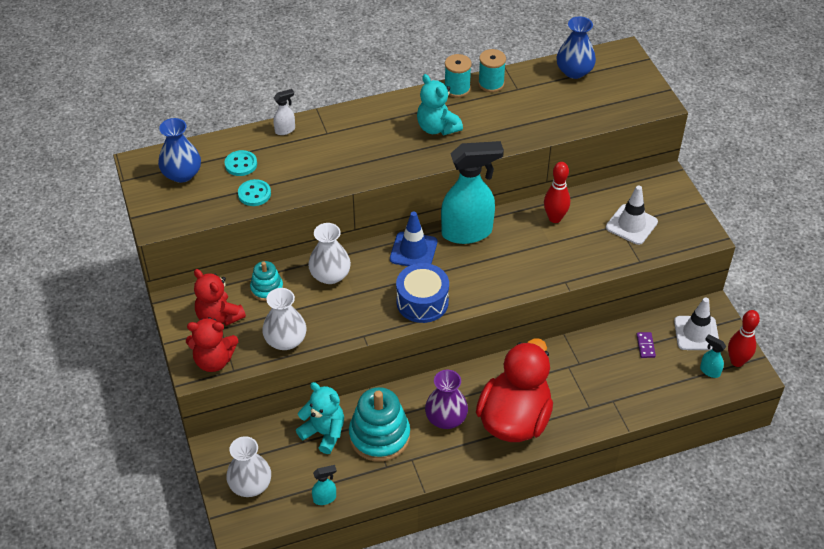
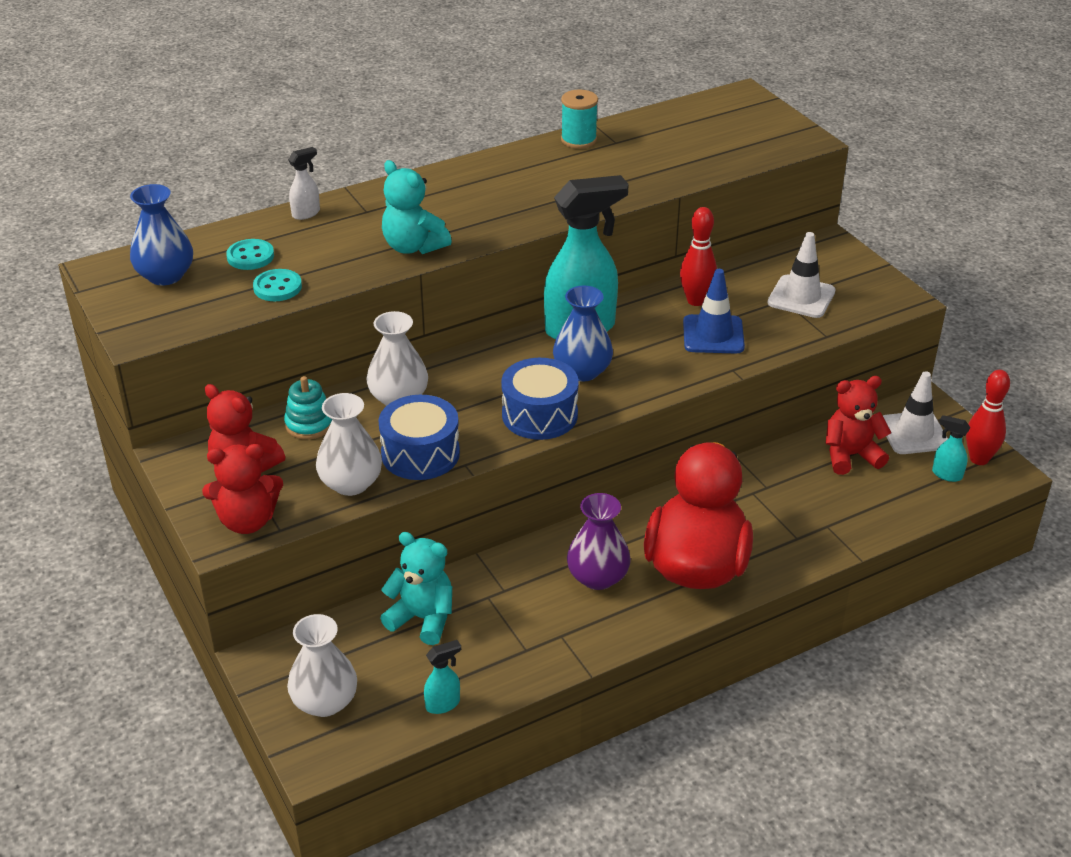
camera: 10 degrees left, 10 degrees down
turquoise stacking toy [349,387,410,462] -> none
blue traffic cone [390,211,437,266] -> blue traffic cone moved to [683,269,745,353]
turquoise teddy bear [417,74,463,135] -> turquoise teddy bear moved to [382,160,452,254]
turquoise spool [445,54,472,97] -> none
blue vase [556,16,596,79] -> blue vase moved to [553,286,613,382]
purple domino [636,332,656,358] -> red teddy bear [825,376,892,475]
none -> blue drum [378,395,460,480]

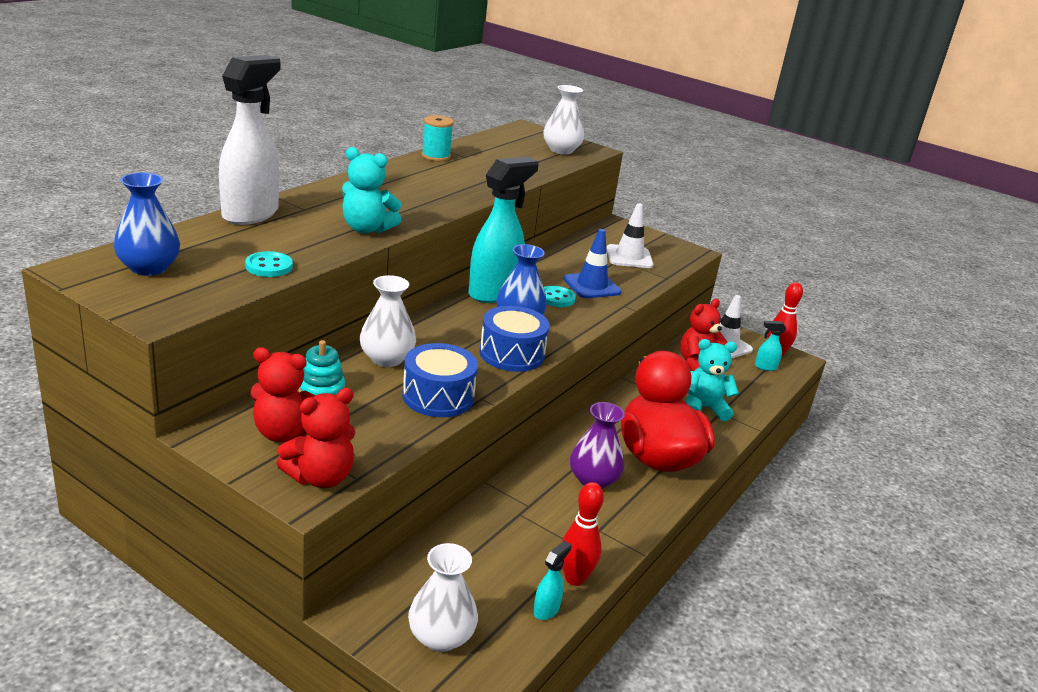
camera: 30 degrees left, 10 degrees down
turquoise button [226,239,274,270] -> turquoise button moved to [544,286,576,307]
white spray bottle [288,147,320,220] -> white spray bottle [219,55,280,225], size x2.41
white vase [316,393,382,496] -> white vase moved to [544,85,584,154]
turquoise teddy bear [380,532,452,645] -> turquoise teddy bear moved to [686,339,739,421]
red bowling pin [680,207,717,306] -> red bowling pin moved to [562,482,604,586]

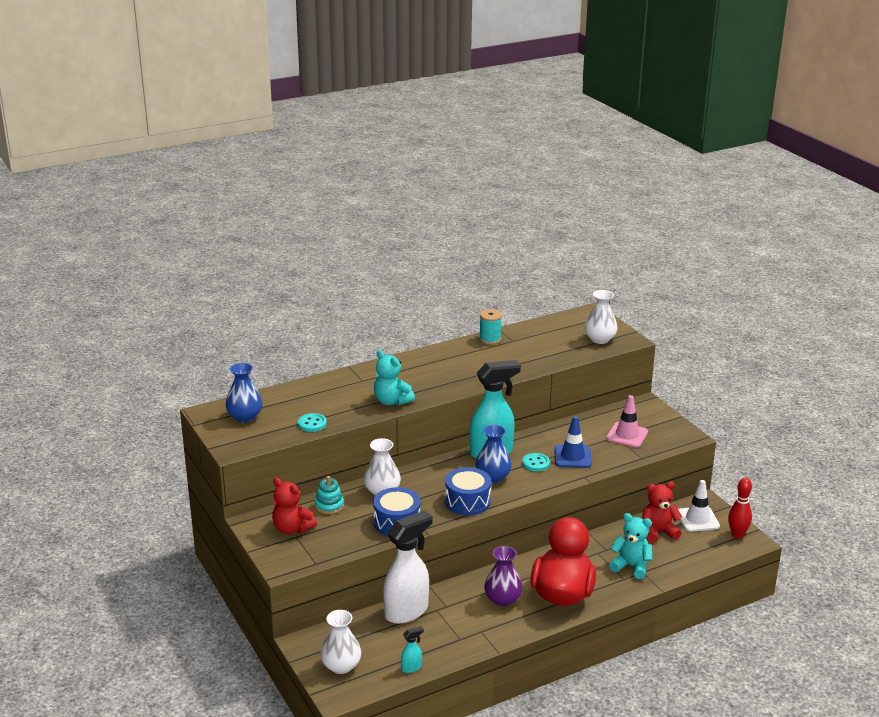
camera: 30 degrees right, 0 degrees up
white spray bottle [219,55,280,225] -> white spray bottle moved to [383,511,433,624]
red teddy bear [277,388,355,488] -> none
red bowling pin [562,482,604,586] -> none
white traffic cone [606,203,653,268] -> pink traffic cone [606,395,648,448]
turquoise spray bottle [755,321,786,371] -> none

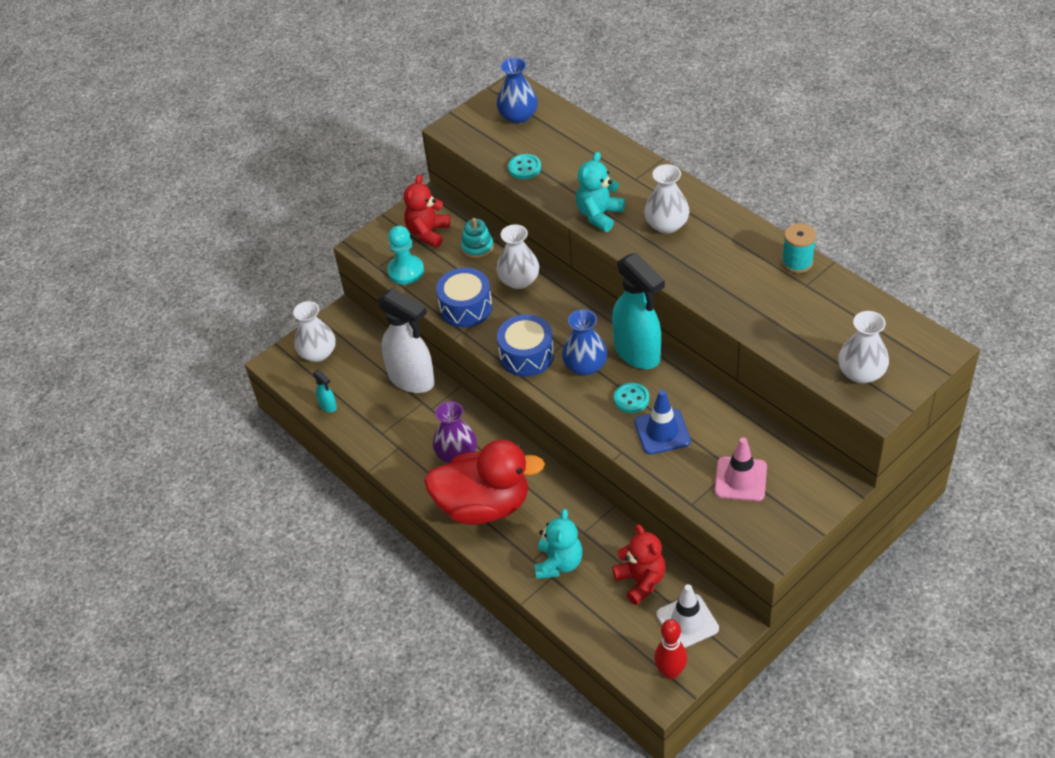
camera: 80 degrees right, 20 degrees up
none -> turquoise pawn [387,226,424,285]
none -> white vase [644,164,690,234]

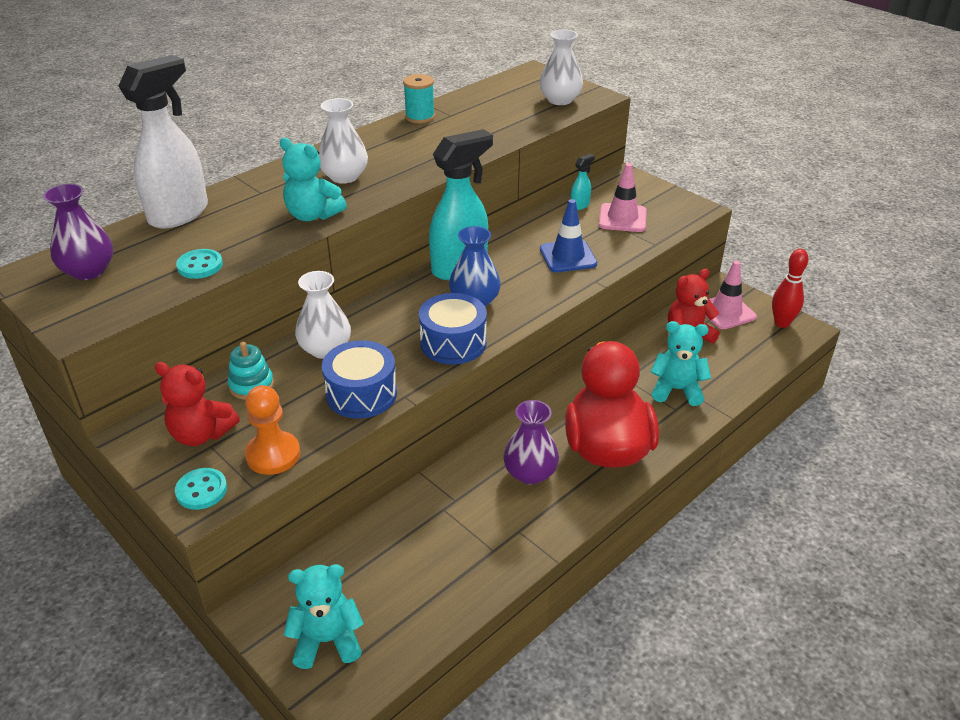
camera: 95 degrees left, 10 degrees down
white vase [293,301,336,362] -> turquoise teddy bear [284,564,364,669]
turquoise spray bottle [313,370,337,412] -> turquoise spray bottle moved to [571,154,595,210]
white spray bottle [377,288,435,393] -> white spray bottle moved to [118,55,208,229]
turquoise pawn [387,226,424,285] -> orange pawn [245,385,300,475]
blue vase [497,58,538,124] -> purple vase [43,184,113,280]
turquoise button [614,383,649,413] -> turquoise button moved to [175,468,227,510]
white traffic cone [656,584,719,648] -> pink traffic cone [705,261,757,329]

